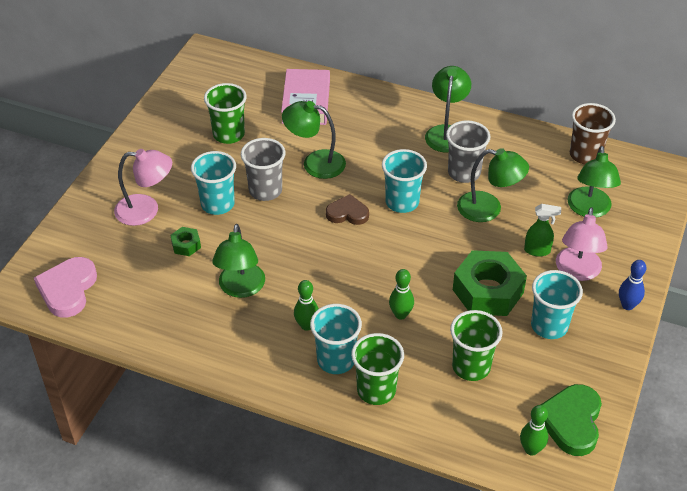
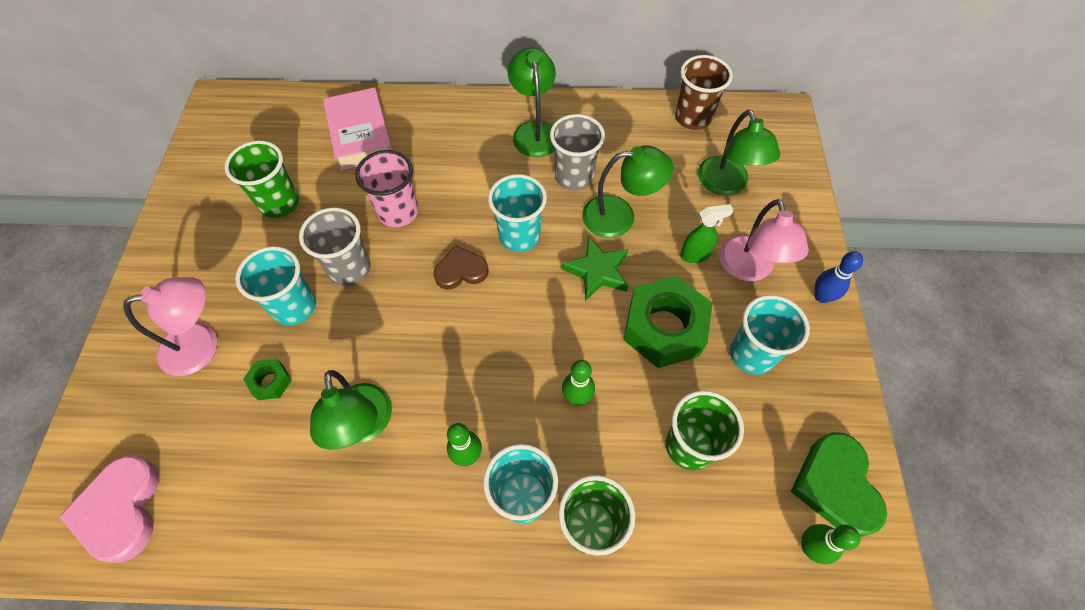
camera: 20 degrees left, 15 degrees up
green lamp [282,101,346,179] -> pink cup [355,150,418,227]
none -> green star [562,236,628,301]

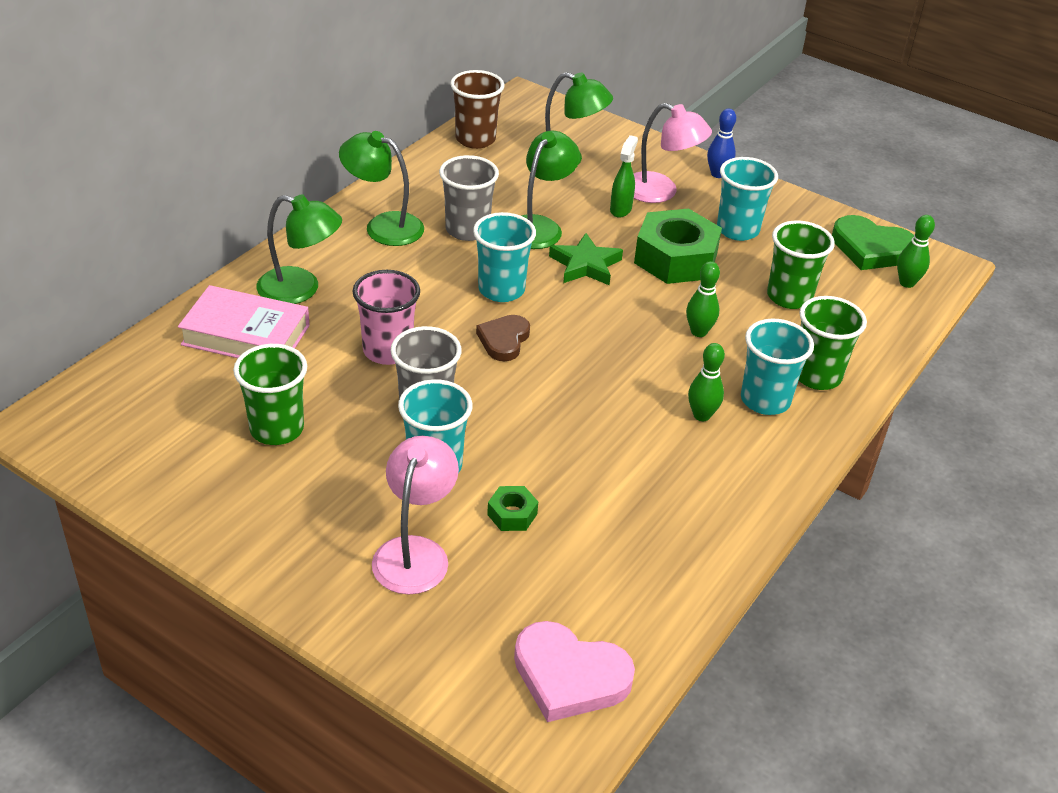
camera: 60 degrees left, 20 degrees down
green lamp [310,370,392,450] -> green lamp moved to [256,194,342,304]

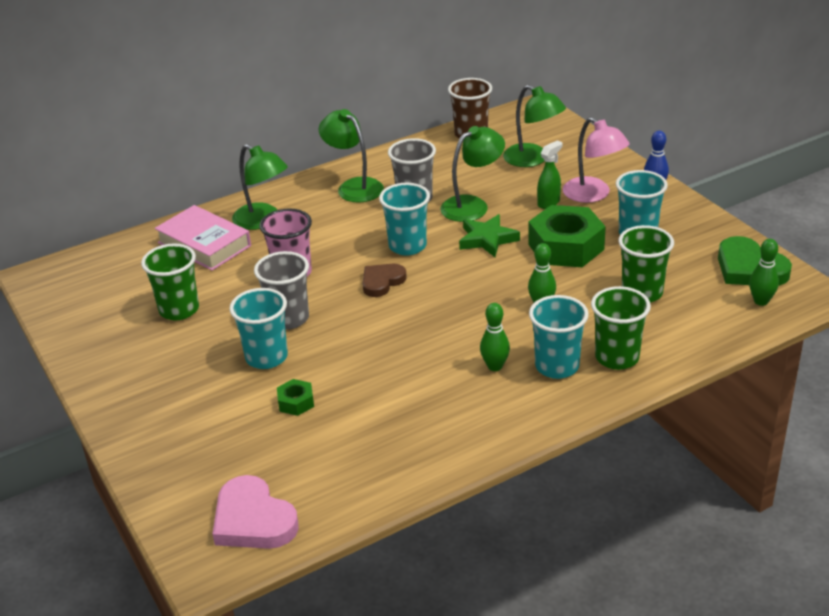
camera: 30 degrees right, 5 degrees down
pink lamp [372,436,459,595] -> none

